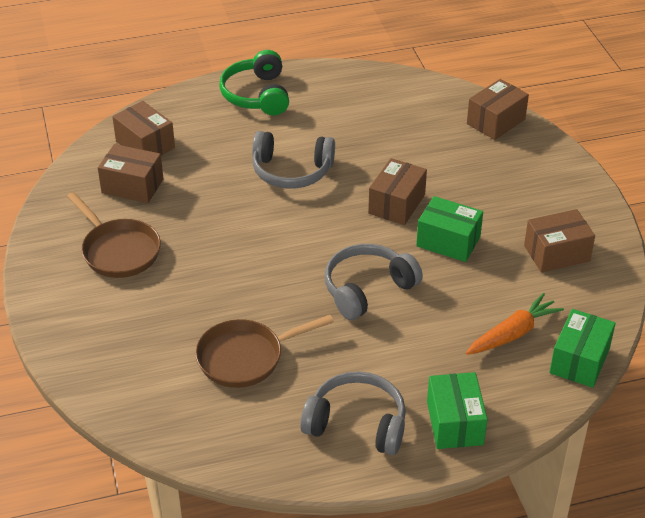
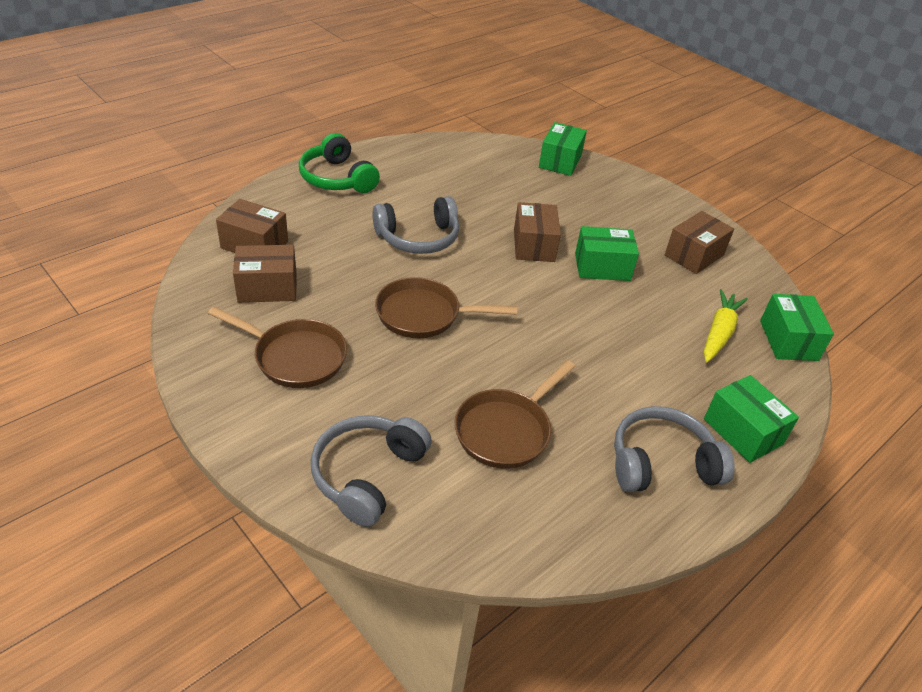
camera: 30 degrees left, 0 degrees up
grey headphones [325,244,423,320] -> grey headphones moved to [311,415,432,527]
orange carrot [466,293,564,355] -> yellow carrot [704,289,748,362]
brown box [467,79,529,140] -> green box [539,122,587,176]
none -> brown pan [375,277,517,338]

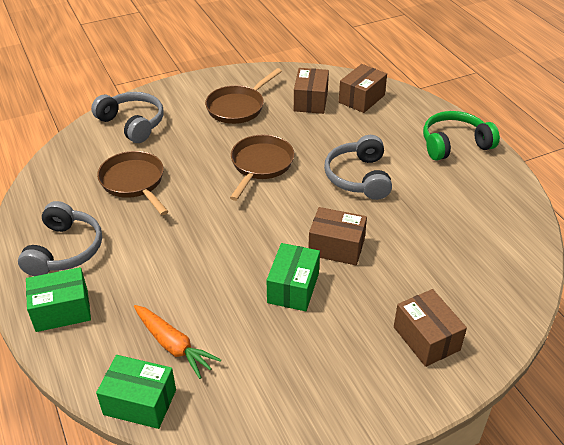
camera: 110 degrees right, 0 degrees up
green box [539,122,587,176] -> none
brown box [665,211,734,274] -> brown box moved to [394,289,467,367]
yellow carrot [704,289,748,362] -> orange carrot [134,305,221,379]

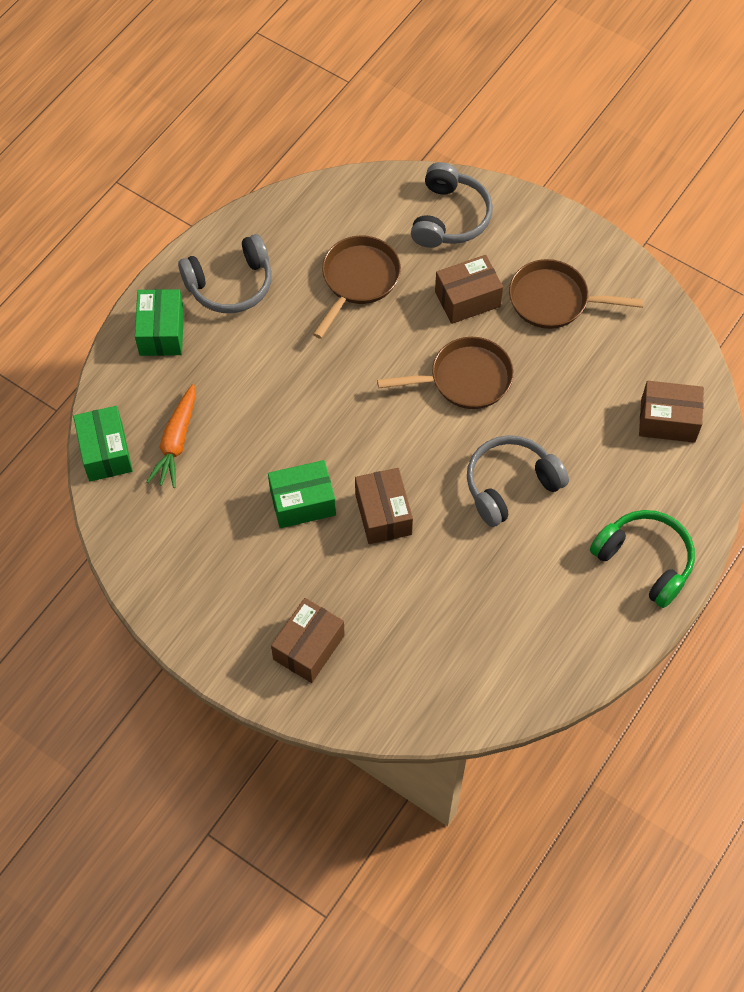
camera: 60 degrees right, 20 degrees up
green box [26,267,91,332] -> green box turned 45 degrees clockwise [135,289,184,356]
brown box [294,68,329,114] -> brown box moved to [435,255,503,324]

